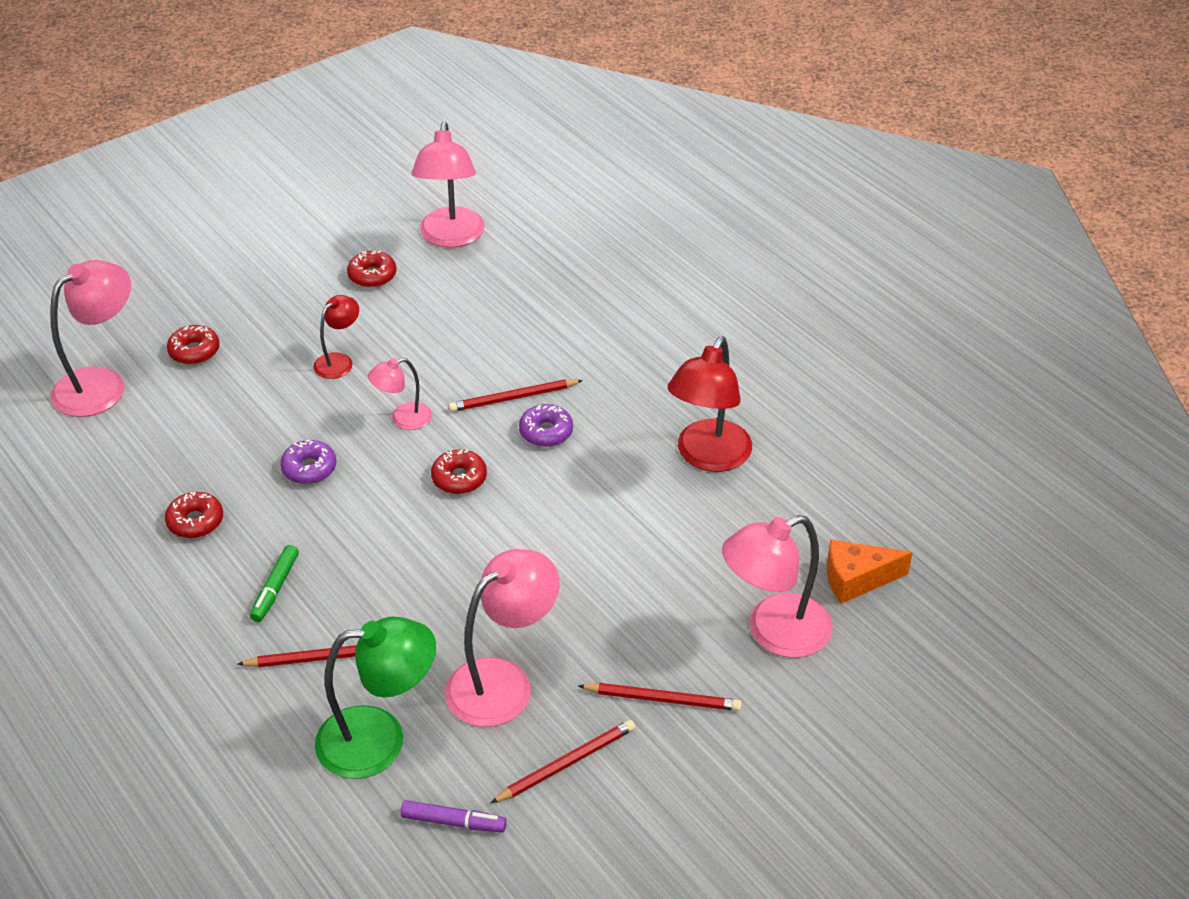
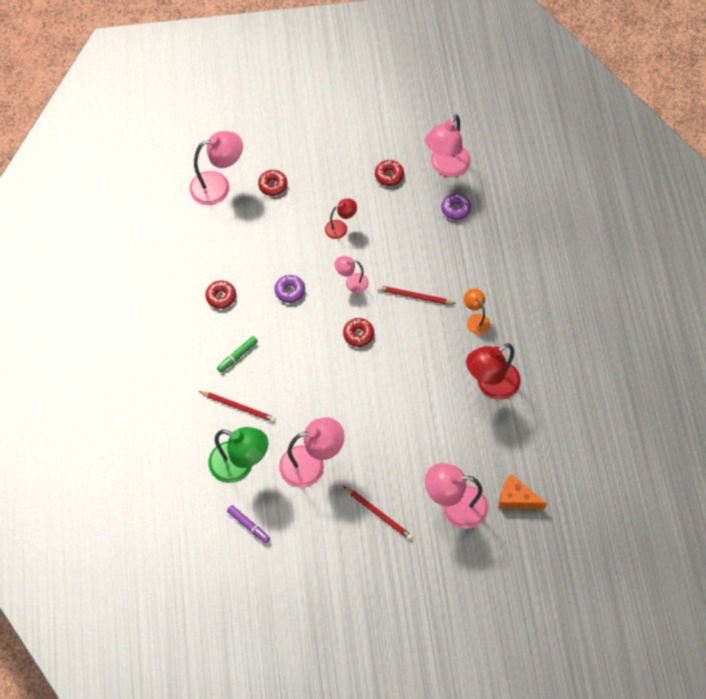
camera: 30 degrees right, 20 degrees up
red pencil [491,720,635,803] -> none
purple donut [519,404,573,447] -> purple donut moved to [441,193,471,220]
none -> orange lamp [464,289,490,335]

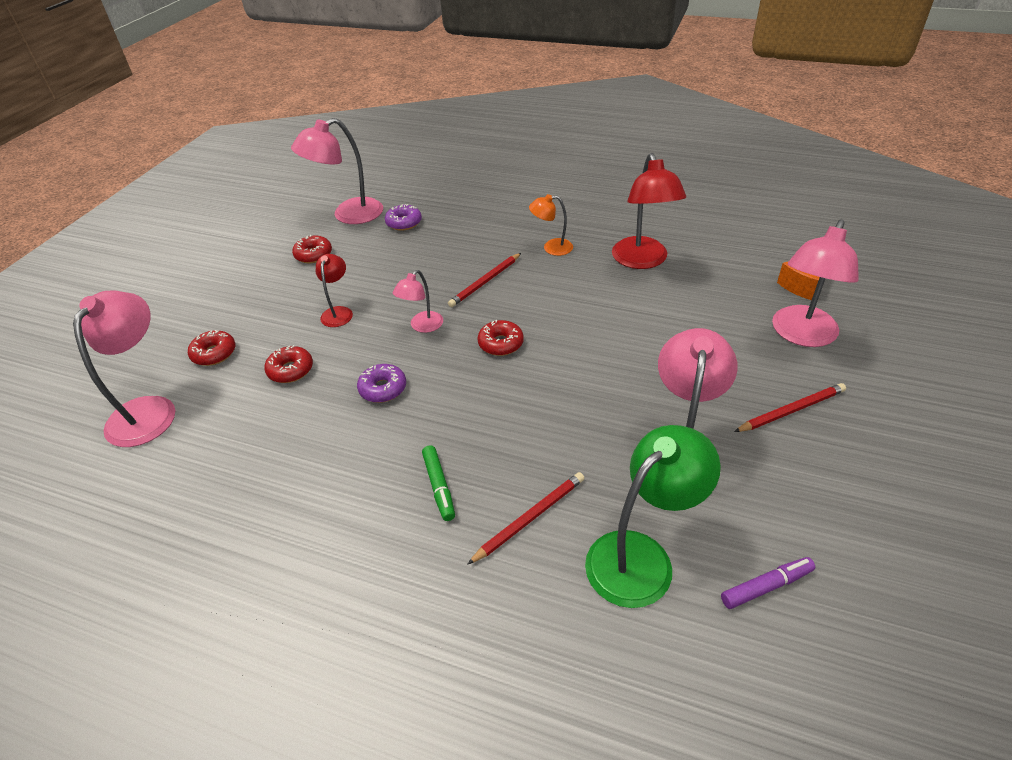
camera: 60 degrees left, 20 degrees down
red donut [205,280,236,309] -> red donut moved to [264,345,313,383]
pink lamp [425,114,471,177] -> pink lamp turned 90 degrees clockwise [291,118,383,224]

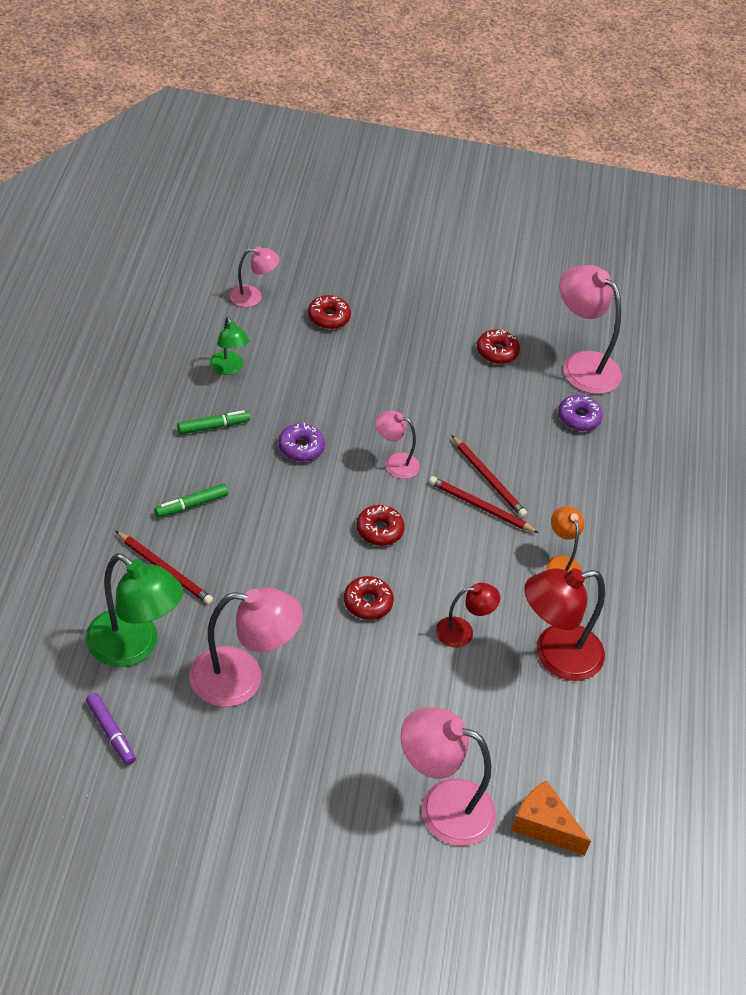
camera: 70 degrees right, 5 degrees up
pink lamp [73,290,175,447] -> pink lamp [230,247,280,307], size x0.55
red donut [264,345,313,383] -> red donut moved to [344,576,394,620]
red lamp [316,254,353,327] -> red lamp moved to [436,583,500,648]
red pencil [734,383,846,432] -> red pencil moved to [451,435,527,518]
none -> green marker [177,410,250,434]
none -> green lamp [210,317,249,375]

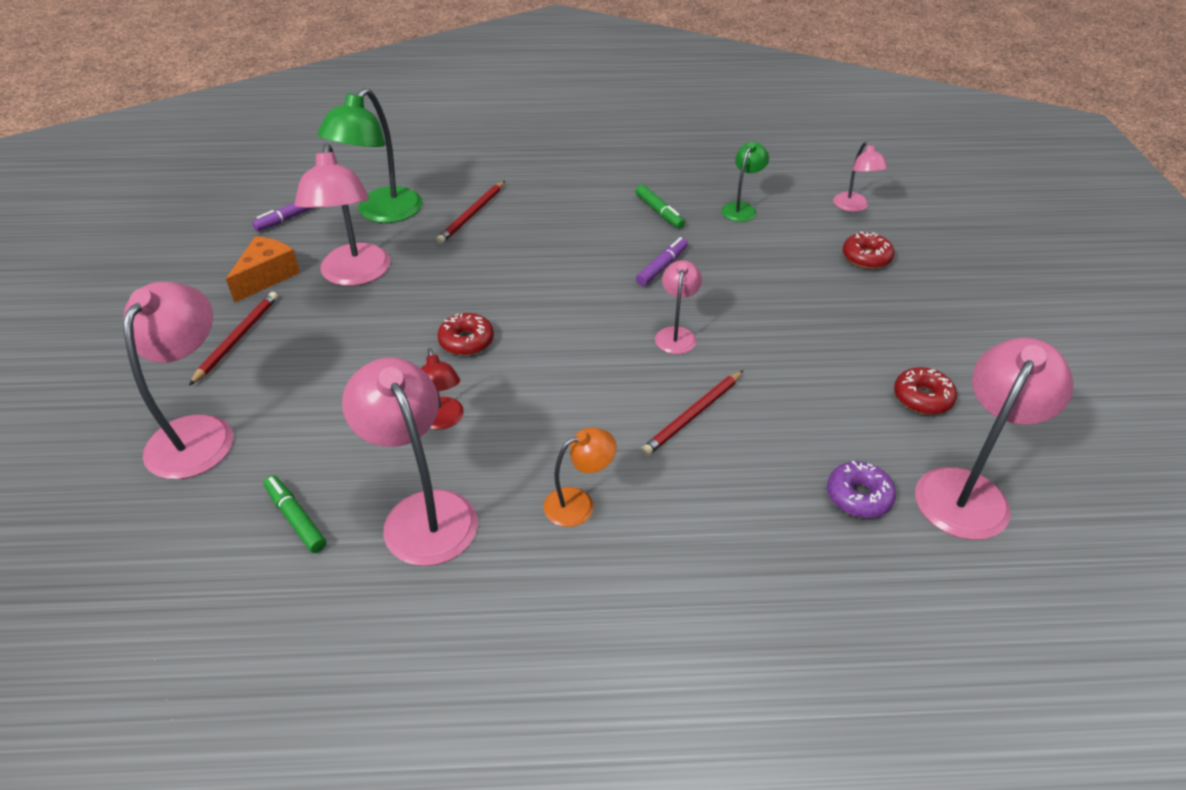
camera: 85 degrees right, 5 degrees down
green marker [154,484,228,517] -> green marker moved to [264,475,326,553]
green lamp [210,317,249,375] -> green lamp turned 150 degrees clockwise [722,142,769,222]
purple donut [278,423,325,462] -> purple marker [636,237,688,286]
red donut [356,505,405,546] -> none
red pencil [429,476,539,533] -> red pencil moved to [189,292,278,386]
orange cheese [511,780,591,856] -> orange cheese moved to [226,236,300,302]
red lamp [524,568,605,681] -> pink lamp [342,357,478,566]

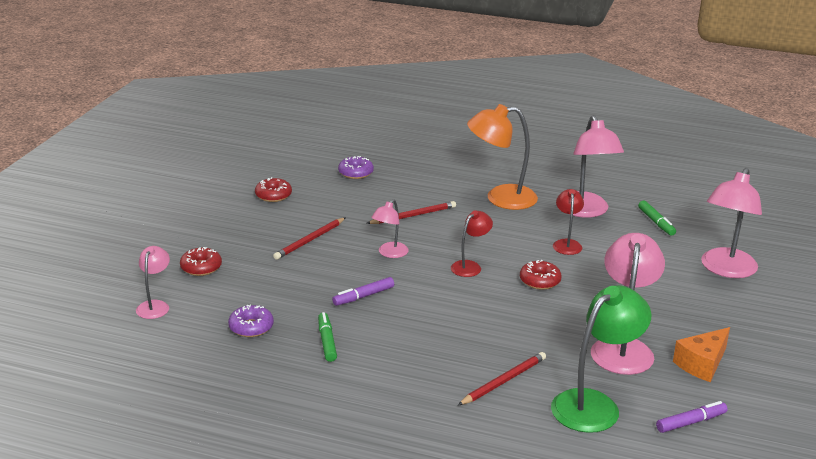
camera: 160 degrees left, 15 degrees down
red pencil [189,292,278,386] -> red pencil moved to [273,217,346,260]
orange lamp [544,427,617,527] -> orange lamp [467,104,538,210], size x1.83
green lamp [722,142,769,222] -> purple donut [228,305,274,337]
pink lamp [915,337,1073,540] -> none
none -> red lamp [451,211,493,277]

